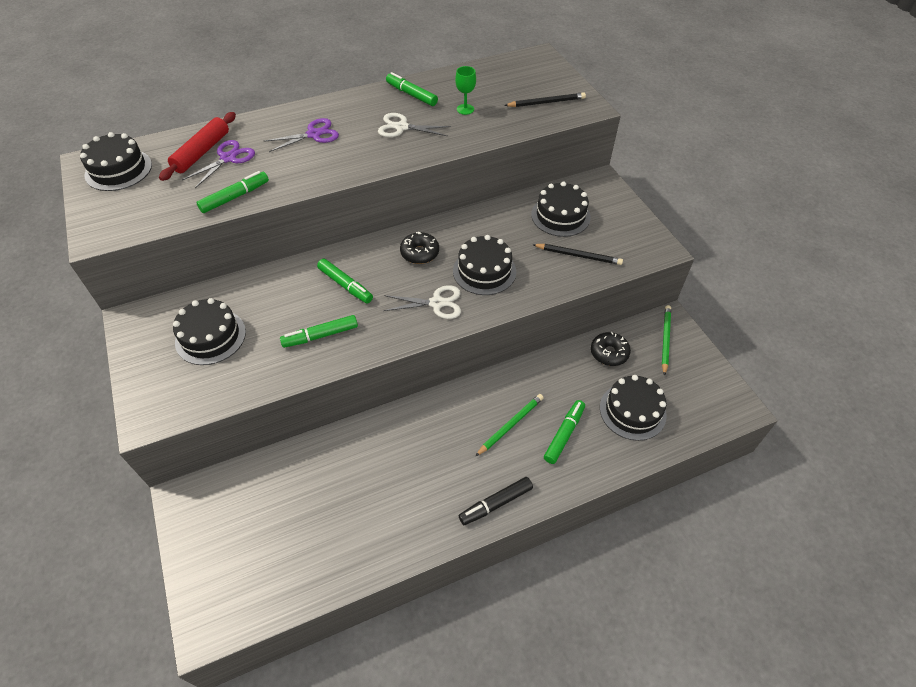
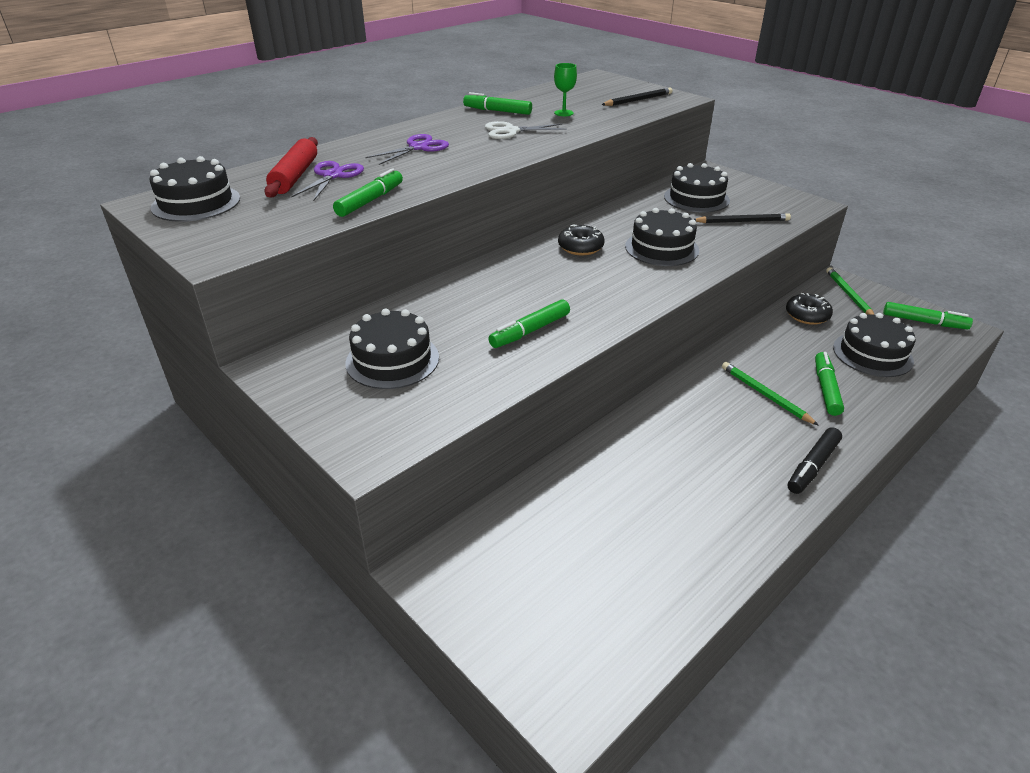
camera: 20 degrees left, 15 degrees down
green marker [317,259,373,303] -> green marker moved to [883,302,973,329]
white scissors [383,285,461,319] -> none
green pencil [476,394,544,456] -> green pencil turned 60 degrees counterclockwise [722,362,819,426]

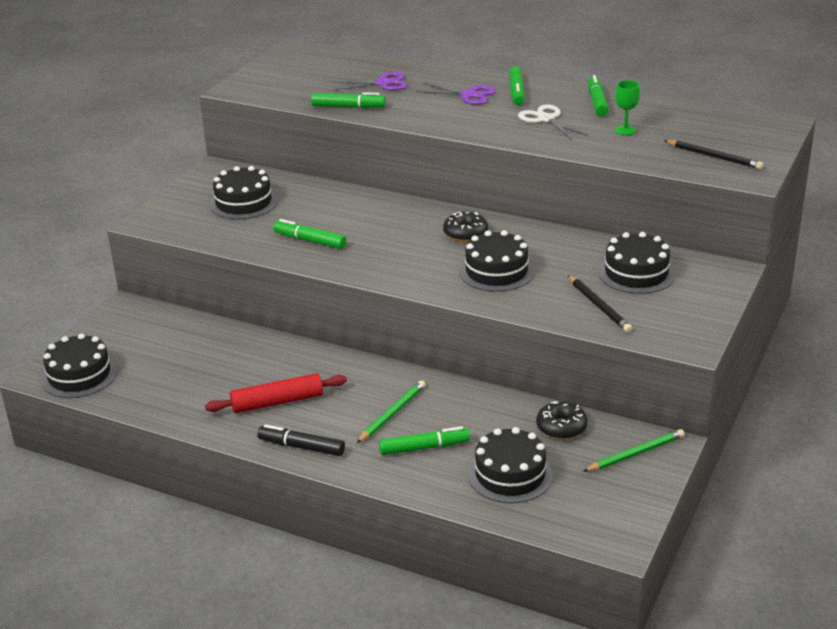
camera: 70 degrees right, 5 degrees down
black cake [150,156,240,222] -> black cake moved to [41,333,117,398]
red rolling pin [264,137,318,198] -> red rolling pin moved to [205,373,347,413]
green marker [883,302,973,329] -> green marker moved to [509,66,525,105]

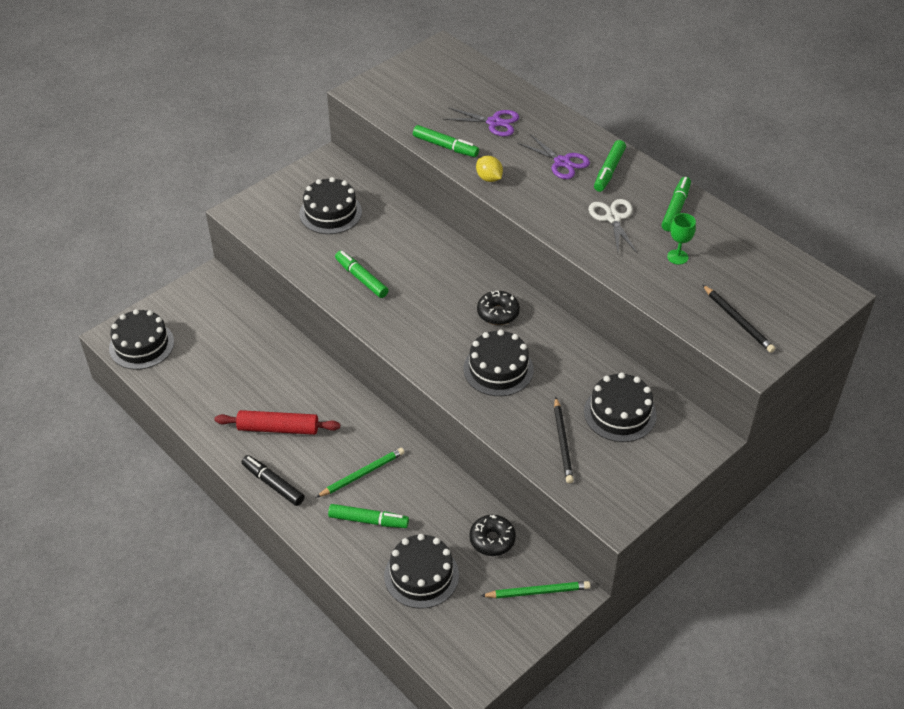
camera: 20 degrees right, 15 degrees up
none -> yellow lemon [476,156,503,182]

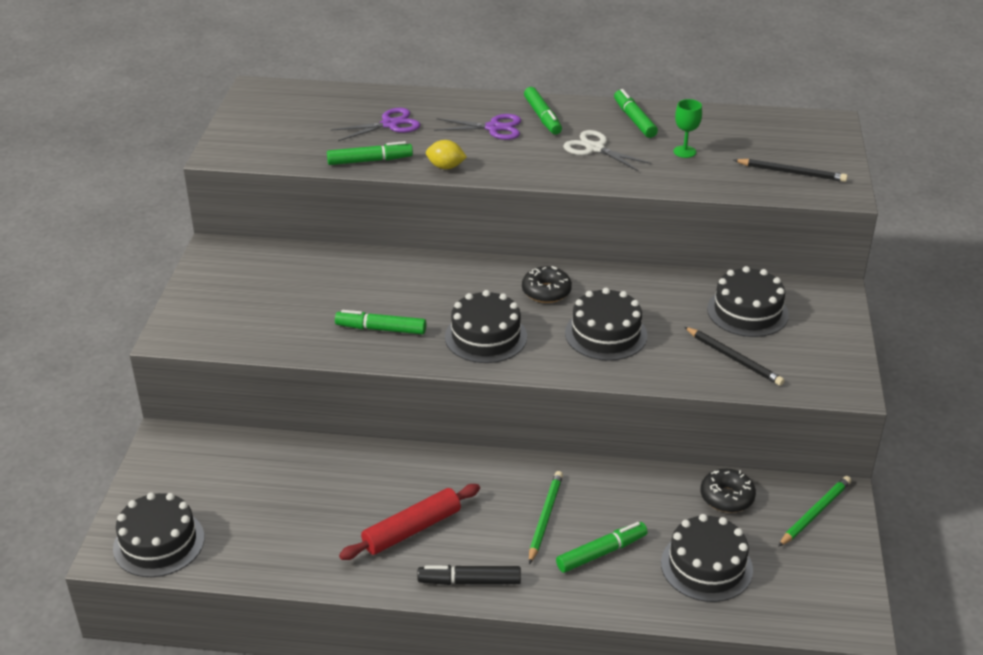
camera: 40 degrees left, 10 degrees down
black cake [299,177,362,234] -> black cake moved to [445,290,527,363]

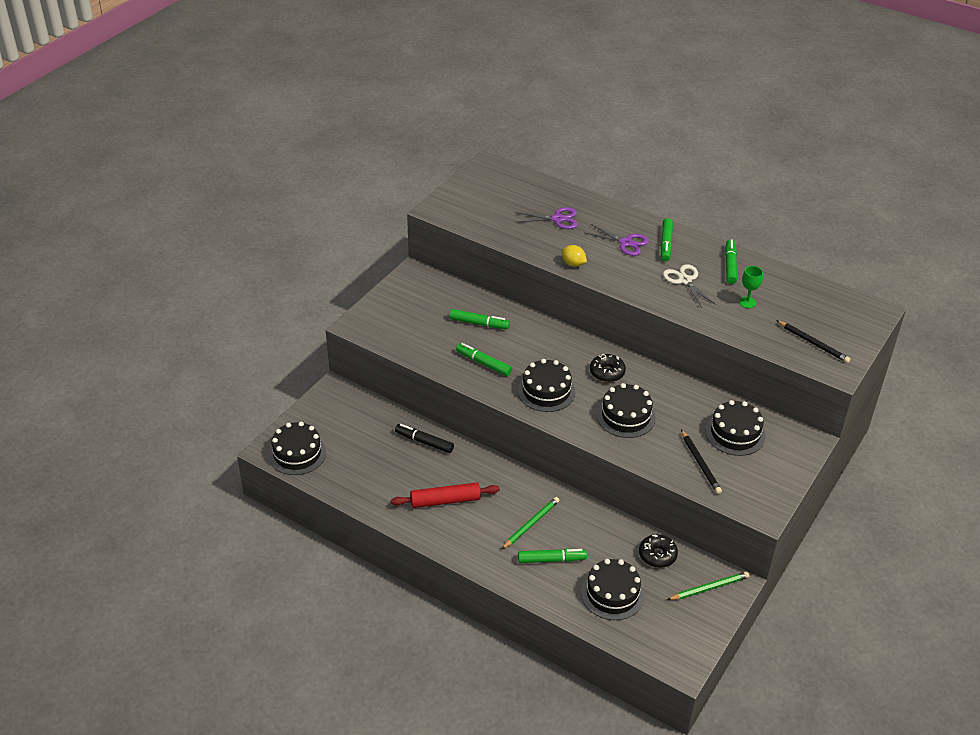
camera: 25 degrees right, 5 degrees up
green marker [327,141,413,165] -> green marker moved to [449,309,510,329]
black marker [417,565,521,585] -> black marker moved to [395,424,454,453]

